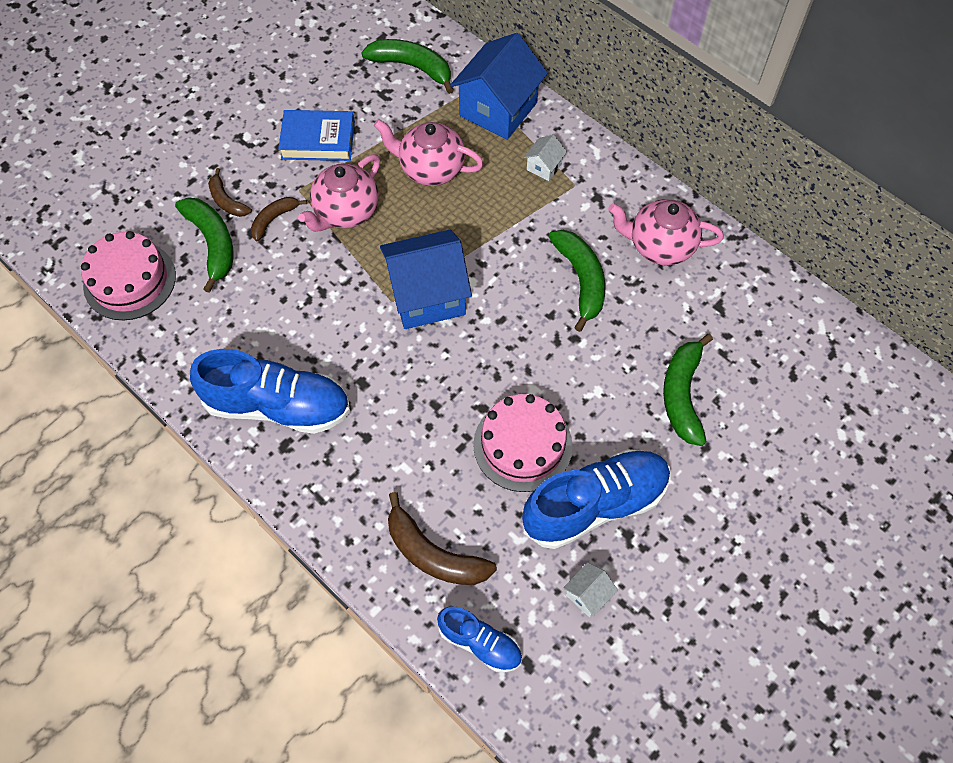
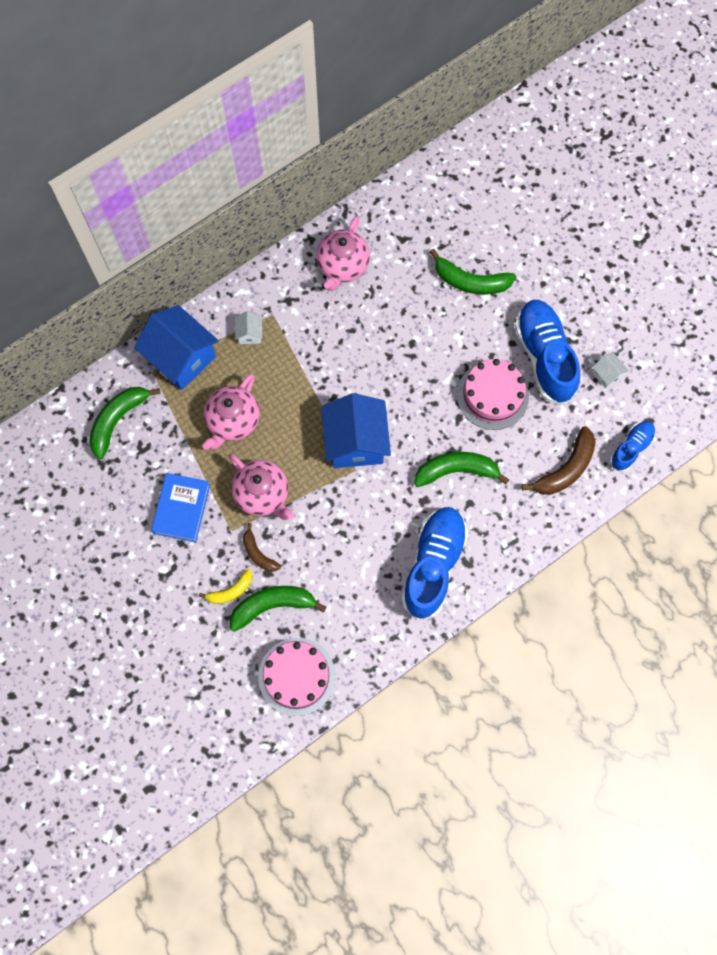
camera: 80 degrees left, 10 degrees up
brown banana [208,168,252,217] -> yellow banana [199,569,252,604]
white house [524,135,567,181] -> white house turned 45 degrees clockwise [235,311,262,344]
green banana [548,230,605,332] -> green banana moved to [414,452,509,487]

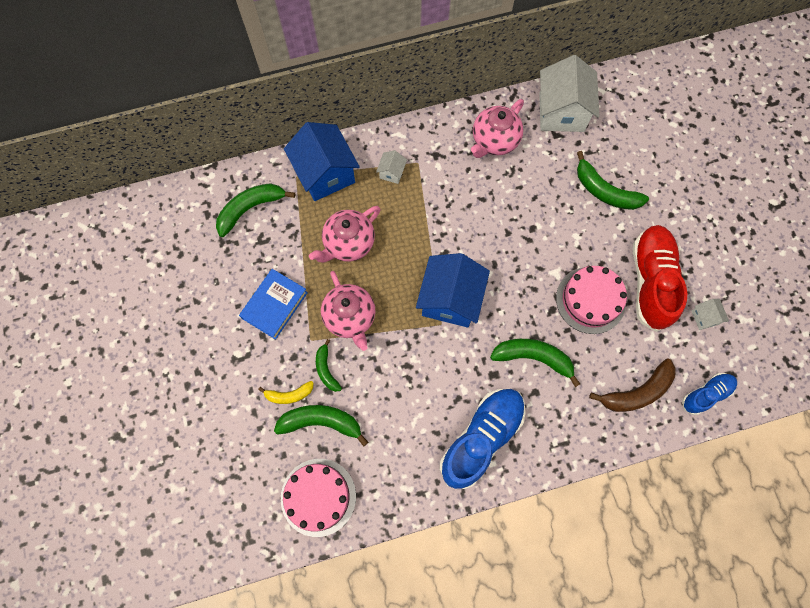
camera: 20 degrees right, 0 degrees up
brown banana [243,523,281,572] -> green banana [316,339,342,392]
blue shoe [515,300,580,405] -> red shoe [633,225,687,332]
none -> white house [539,55,599,132]

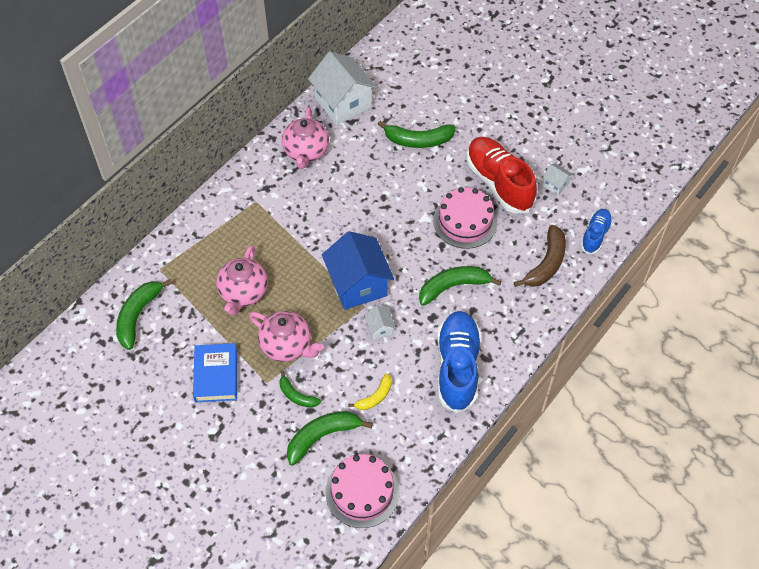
camera: 35 degrees left, 15 degrees down
yellow banana [258,381,314,404] -> yellow banana moved to [348,373,392,410]
blue house [284,122,360,201] -> none
white house [376,150,407,184] -> white house moved to [364,306,396,340]

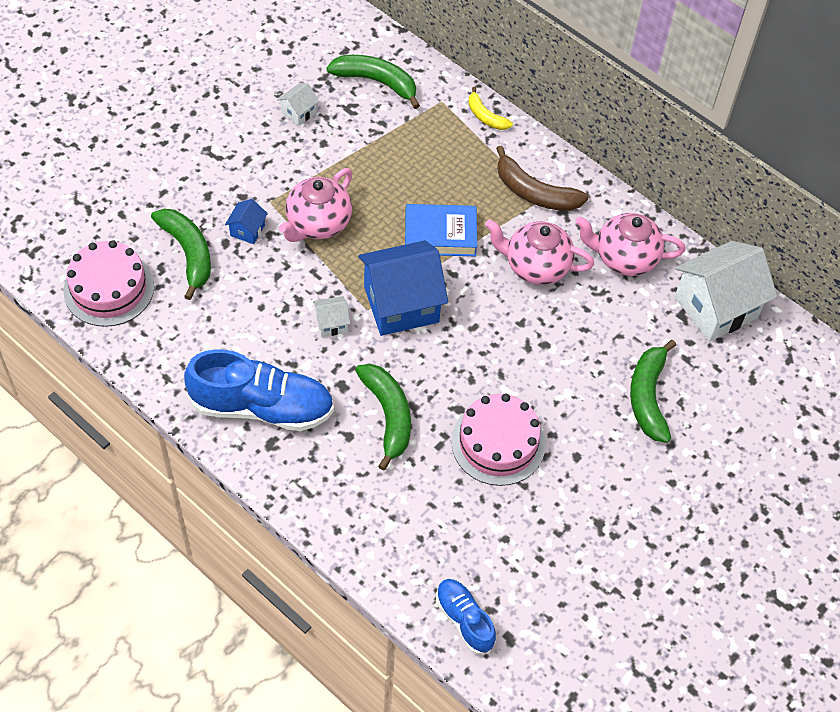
camera: 90 degrees right, 0 degrees up
blue book [193,343,237,403] -> blue book moved to [405,204,477,256]
pink teapot [216,245,268,315] -> pink teapot moved to [485,219,594,285]
green banana [280,370,321,408] -> blue house [225,199,268,244]
yellow banana [348,373,392,410] -> yellow banana moved to [468,87,513,130]
red shoe [467,137,537,213] -> none
brown banana [514,225,566,287] -> brown banana moved to [496,145,588,211]
white house [542,163,573,195] -> white house moved to [277,83,319,126]
blue shoe [581,209,613,254] -> blue shoe turned 150 degrees counterclockwise [436,579,496,654]

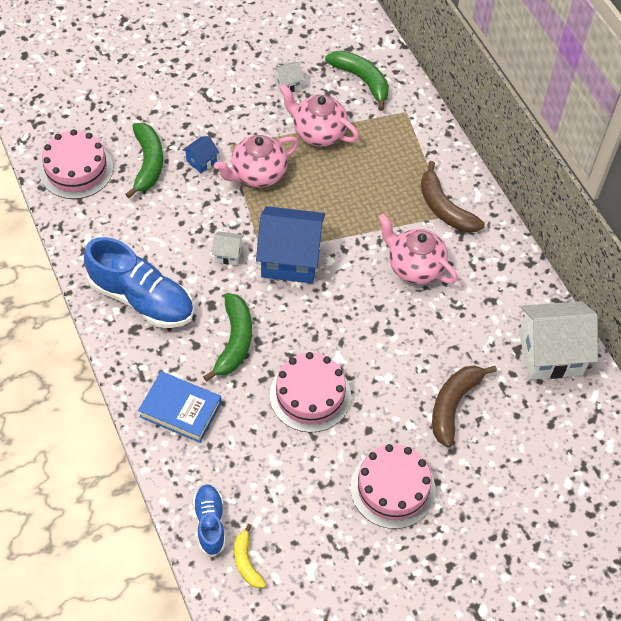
camera: 25 degrees right, 0 degrees up
blue book [405,204,477,256] -> blue book moved to [138,371,222,443]
yellow banana [468,87,513,130] -> yellow banana moved to [234,524,266,588]
pink teapot [575,213,685,276] -> pink teapot moved to [279,84,359,146]
green banana [630,340,676,443] -> brown banana [432,365,497,447]
none -> pink cake [350,444,436,529]

